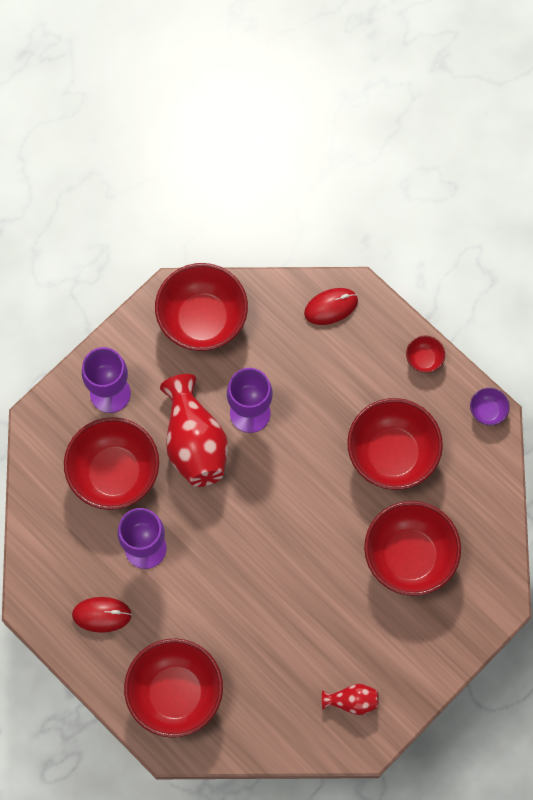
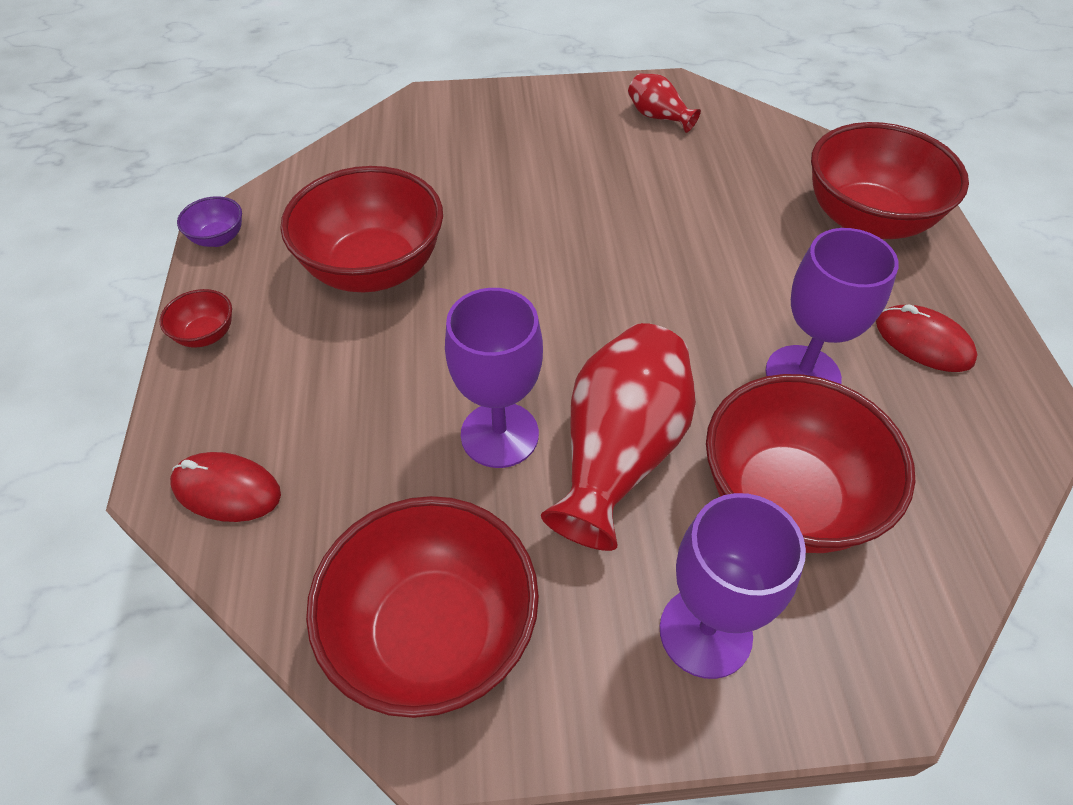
camera: 140 degrees left, 20 degrees down
red bowl [364,501,461,596] -> none

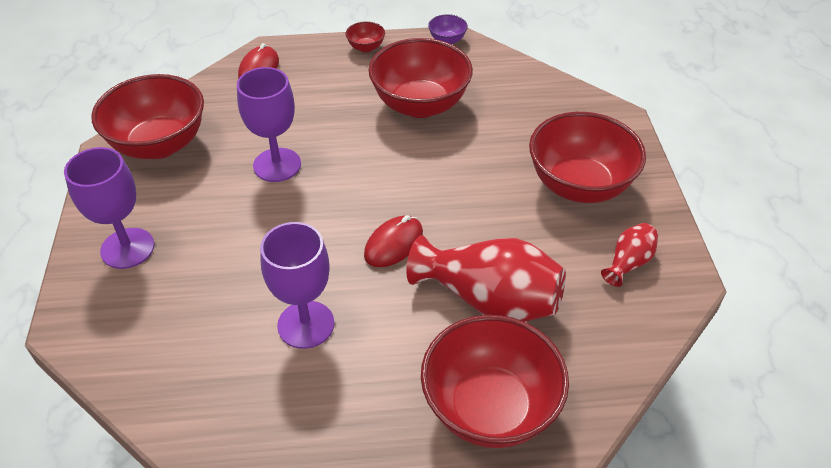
camera: 90 degrees right, 5 degrees down
red vase [541,323,696,551] -> red vase moved to [406,235,566,322]
red bowl [706,374,915,553] -> red bowl moved to [529,112,646,203]
red mouse [876,304,978,372] -> red mouse moved to [364,215,423,267]

